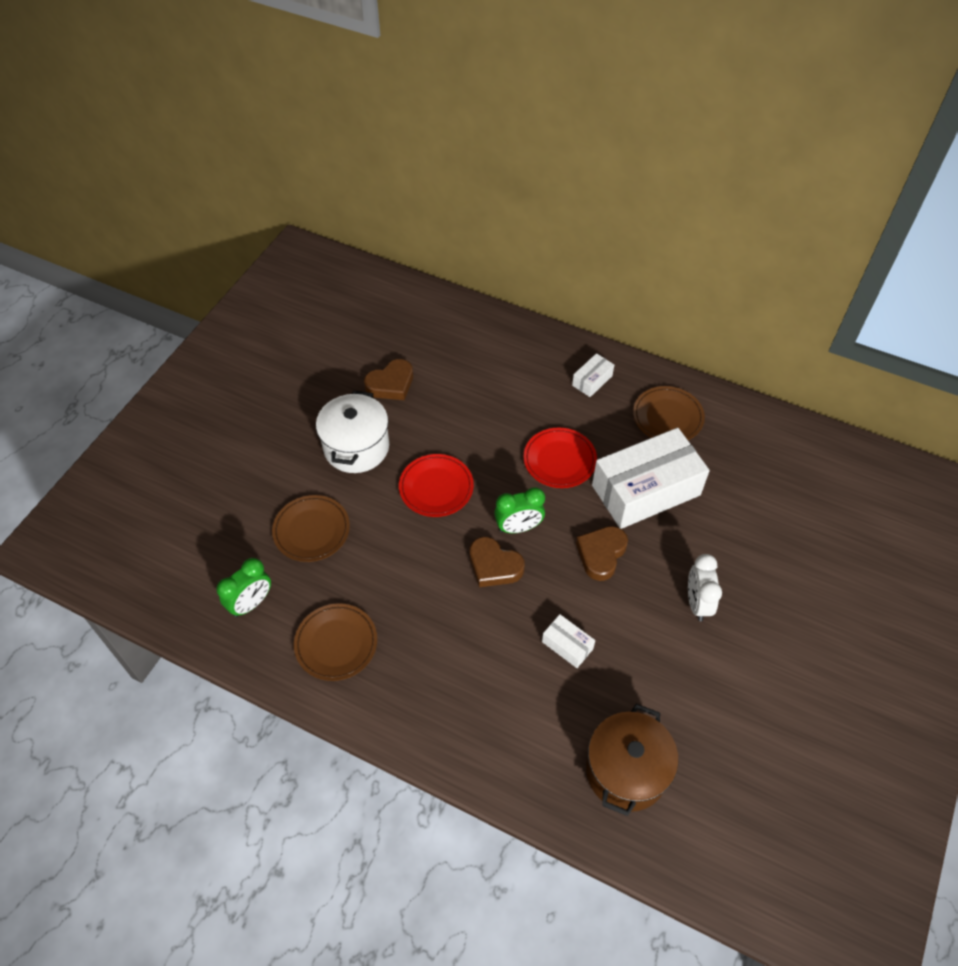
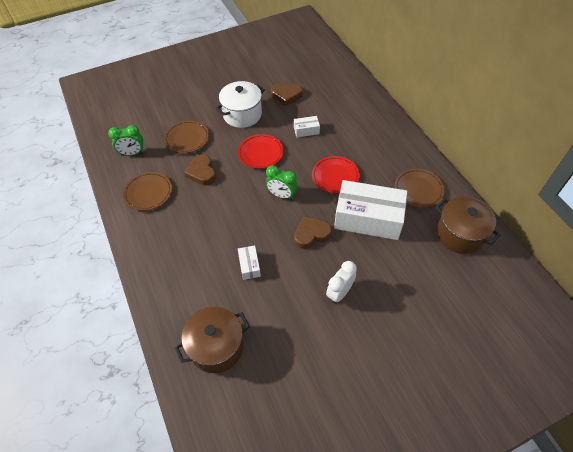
camera: 40 degrees right, 0 degrees up
brown heart [470,537,525,587] -> brown heart moved to [184,154,216,185]
white box [572,353,614,397] -> white box moved to [294,116,320,137]
none -> brown pot [436,196,501,254]

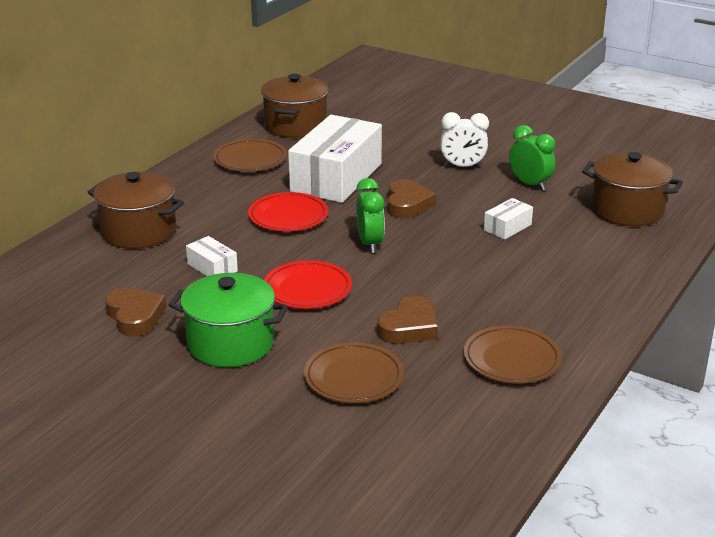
camera: 125 degrees left, 25 degrees down
green clock [108,125,144,156] -> green clock moved to [509,125,556,191]
white pot [216,81,265,128] -> green pot [169,273,288,367]
brown heart [294,216,332,249] -> brown heart turned 120 degrees counterclockwise [387,179,436,218]
white box [334,180,407,240] -> white box turned 45 degrees clockwise [288,115,382,203]
none -> brown pot [88,171,184,249]

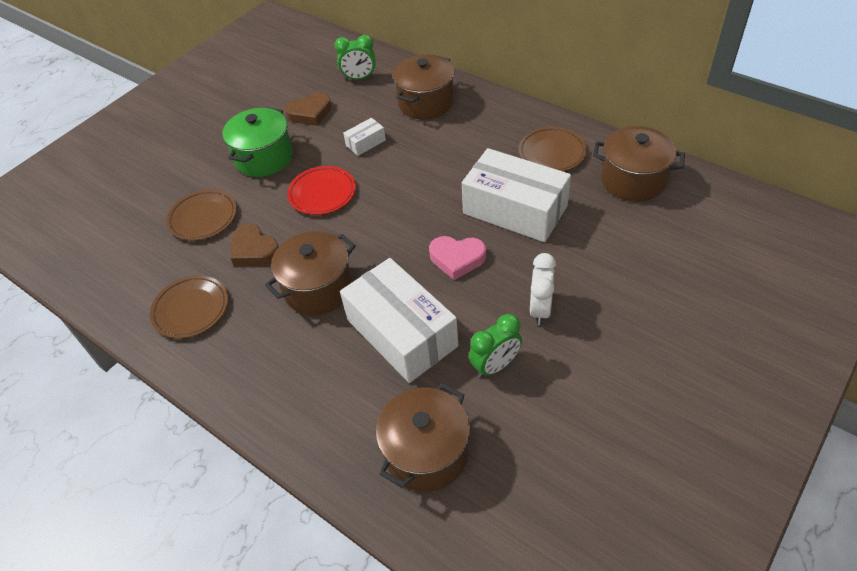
camera: 100 degrees right, 20 degrees up
red plate [248,192,328,232] -> none
green clock [356,178,385,253] -> green clock moved to [334,35,376,80]
brown heart [387,179,436,218] -> pink heart [429,236,486,280]
white box [484,198,533,240] -> white box [340,258,458,383], size x2.33
none -> brown pot [265,231,356,315]

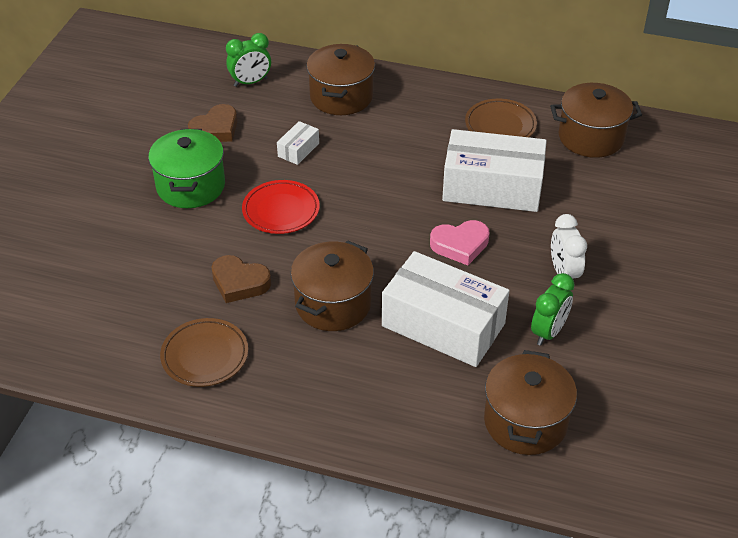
camera: 25 degrees left, 5 degrees down
brown plate [166,189,237,241] -> none

